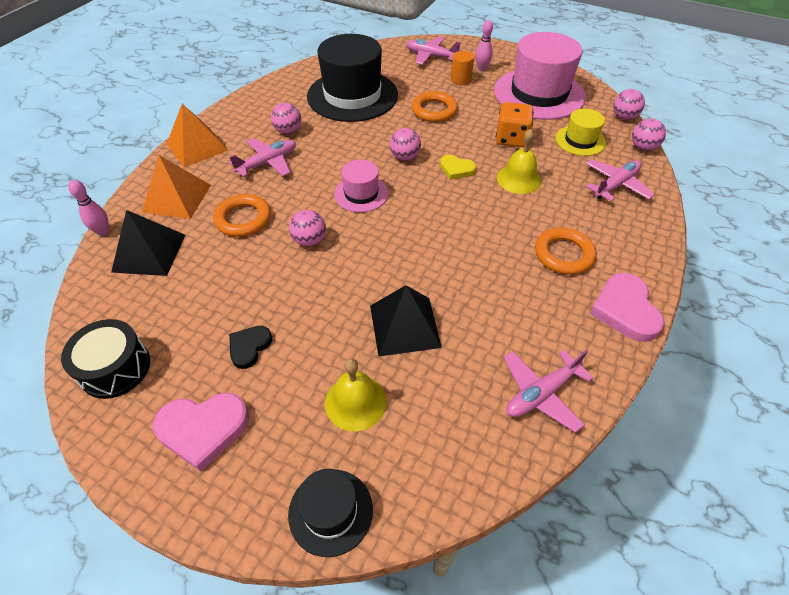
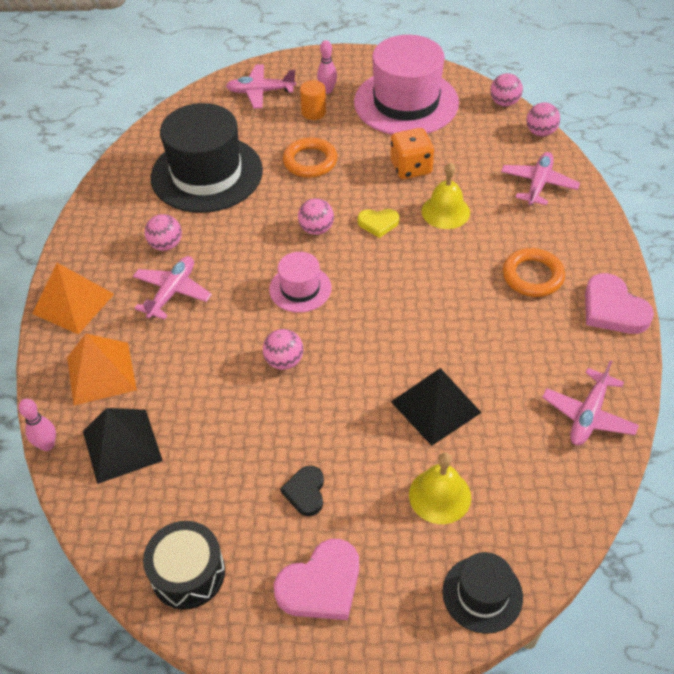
camera: 25 degrees left, 0 degrees up
orange ring [213,194,271,237] -> none
yellow hat [556,109,606,156] -> none

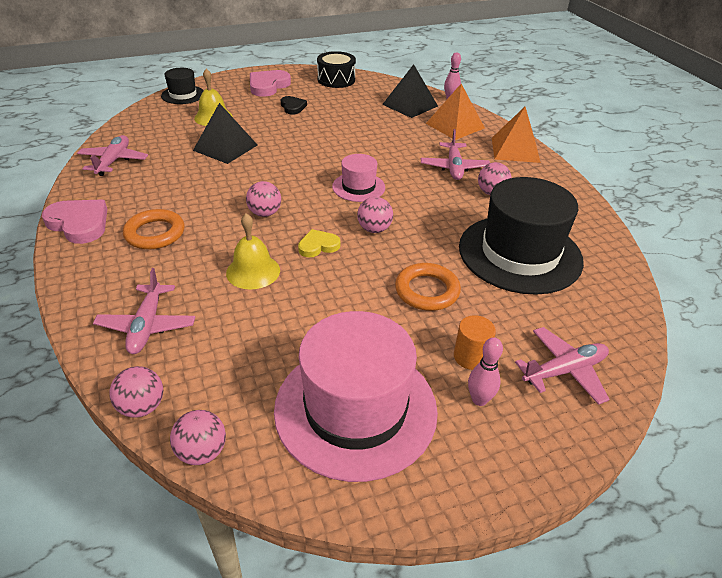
camera: 155 degrees right, 10 degrees down
pink ball [263,329,304,370] -> pink ball moved to [246,181,281,217]
orange dice [390,128,434,179] -> none

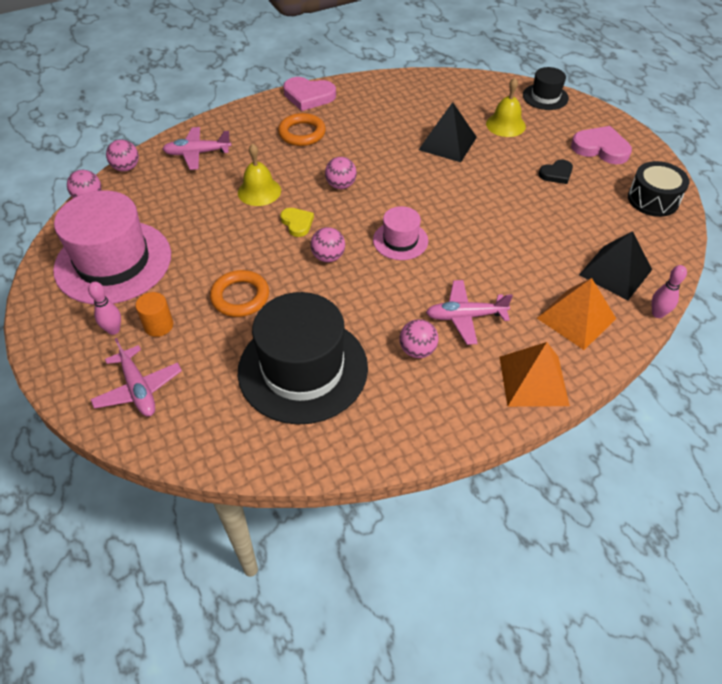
camera: 85 degrees right, 10 degrees up
pink heart [42,199,107,244] -> pink heart turned 75 degrees clockwise [283,77,336,111]
pink plane [77,135,148,176] -> none

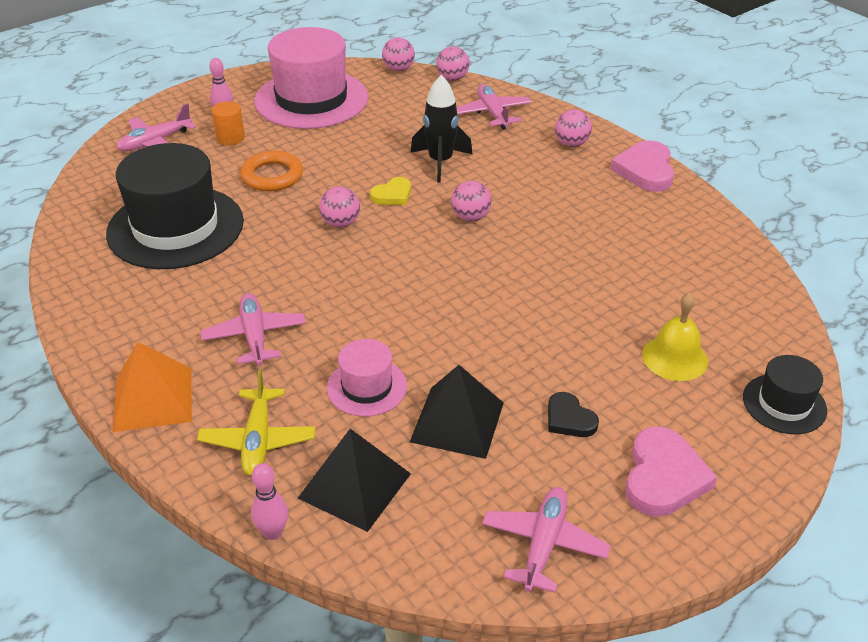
camera: 80 degrees right, 10 degrees down
yellow bell [238,144,281,206] -> black rocket [411,75,473,183]
orange ring [278,113,326,146] -> none
pink hat [373,206,428,260] -> pink hat moved to [327,339,407,417]
pink ball [399,319,439,358] -> pink ball moved to [555,110,592,147]
black pyramid [419,102,477,162] -> black pyramid moved to [410,365,504,459]
orange pyramid [537,278,616,350] -> yellow plane [197,370,315,476]
black drum [628,161,689,217] -> pink plane [482,487,610,593]

